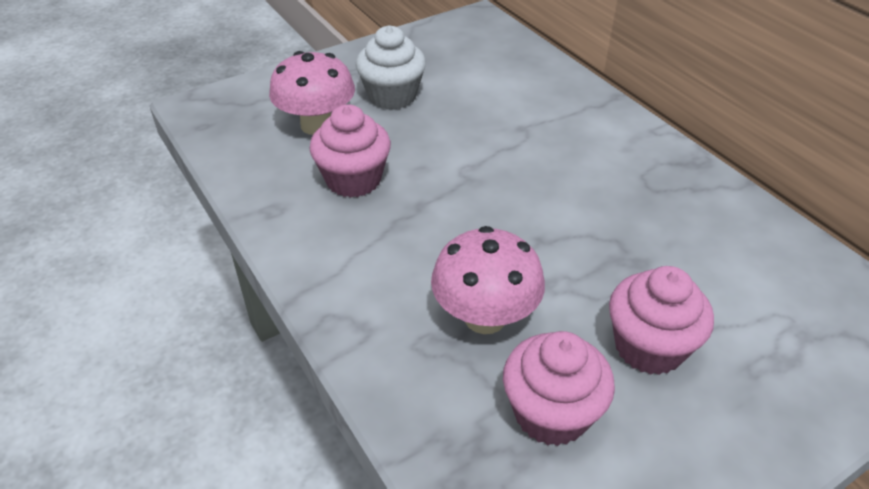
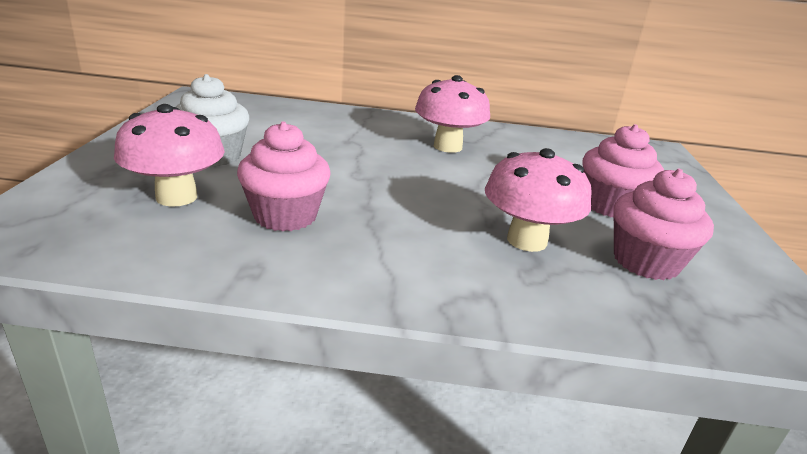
camera: 55 degrees left, 15 degrees down
none -> pink mushroom [415,75,490,153]

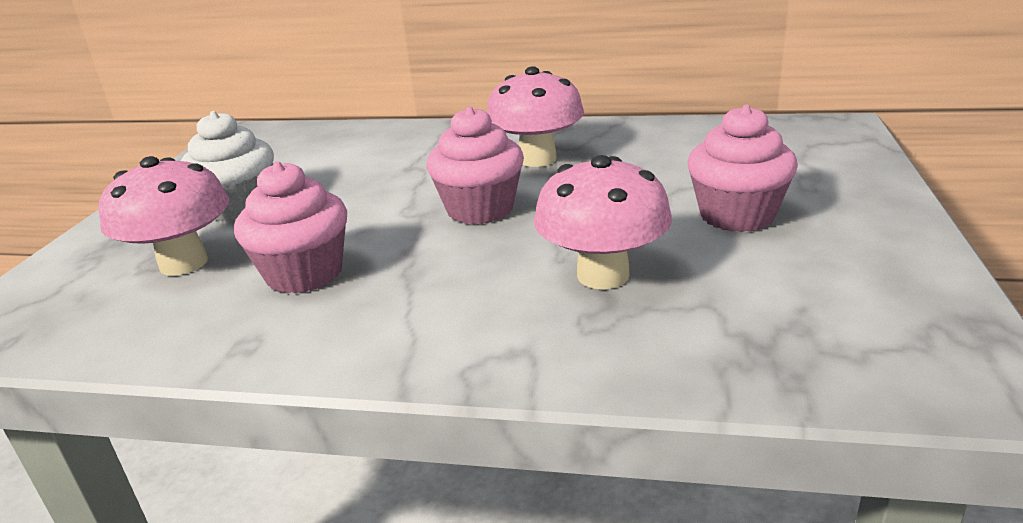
camera: 10 degrees right, 0 degrees up
pink cupcake [613,169,714,280] -> pink cupcake moved to [426,106,524,224]

